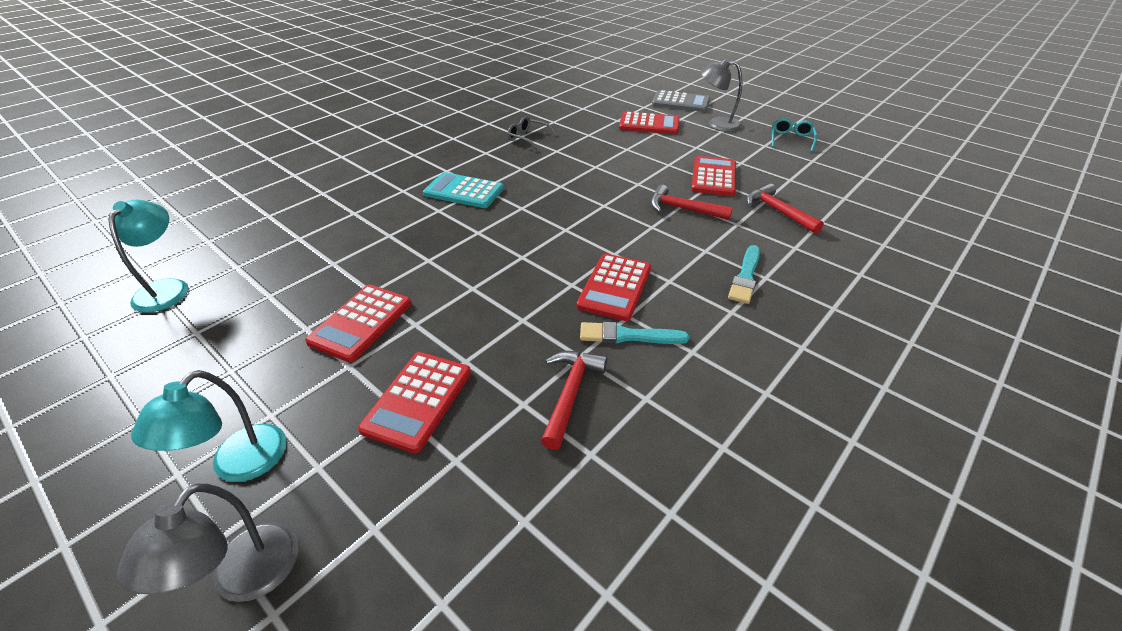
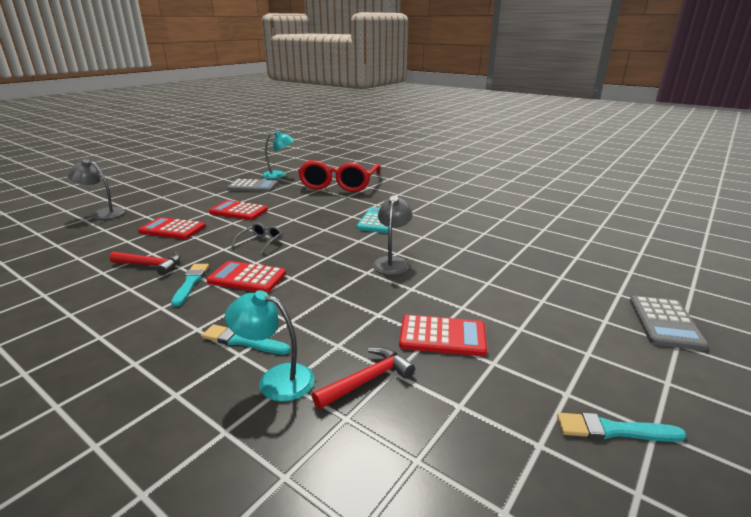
camera: 85 degrees right, 15 degrees down
turquoise lamp [131,370,287,482] -> turquoise lamp moved to [225,290,314,402]
grey glasses [507,116,558,150] -> grey glasses moved to [231,223,282,255]
red calculator [619,112,680,134] -> none
red hammer [651,185,733,220] -> none
grey lamp [701,58,743,132] -> grey lamp moved to [372,195,413,275]
turquoise glasses [772,118,817,152] -> turquoise brush [557,413,687,442]
none -> grey calculator [227,179,278,192]
none -> red glasses [298,160,381,192]

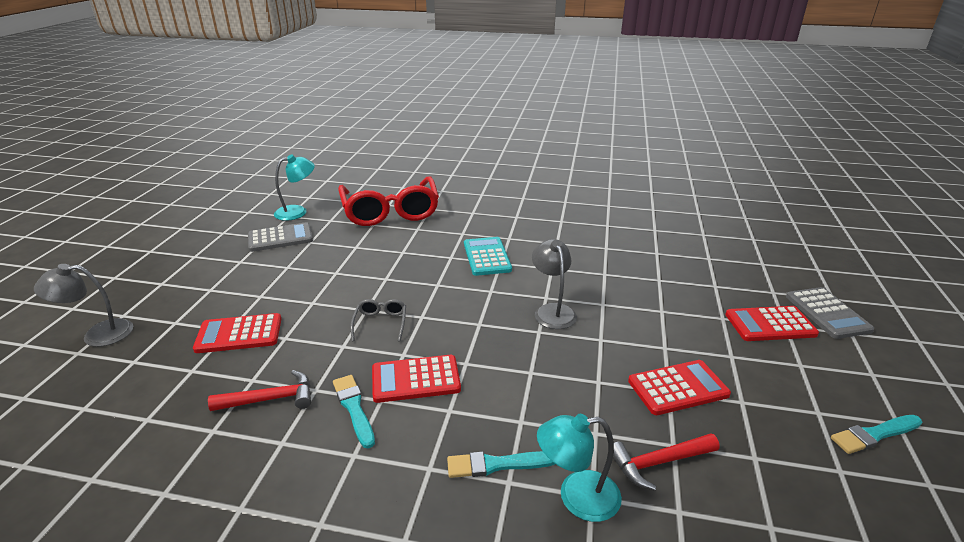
camera: 25 degrees left, 5 degrees up
red calculator [209,200,268,220] -> red calculator moved to [725,306,819,341]
red hammer [312,347,415,409] -> red hammer turned 135 degrees counterclockwise [613,433,719,491]

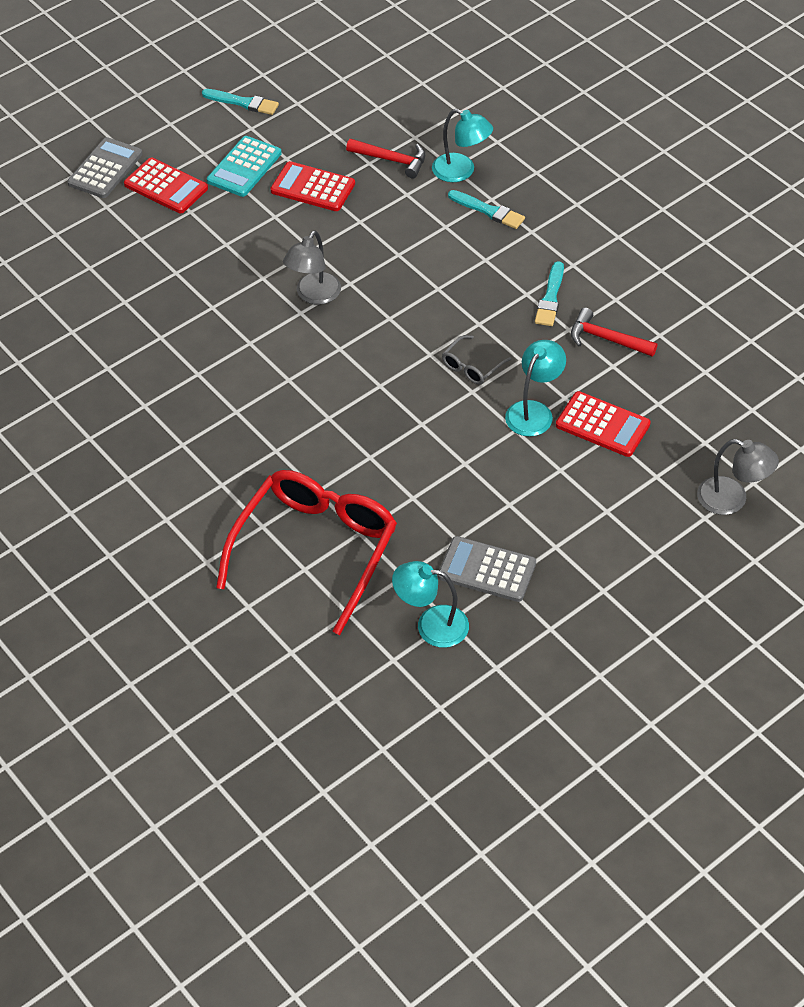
camera: 140 degrees left, 20 degrees up
red calculator [372,355,461,403] -> none
turquoise calculator [464,237,512,276] -> turquoise calculator moved to [207,136,282,197]
none -> turquoise lamp [505,340,566,437]

